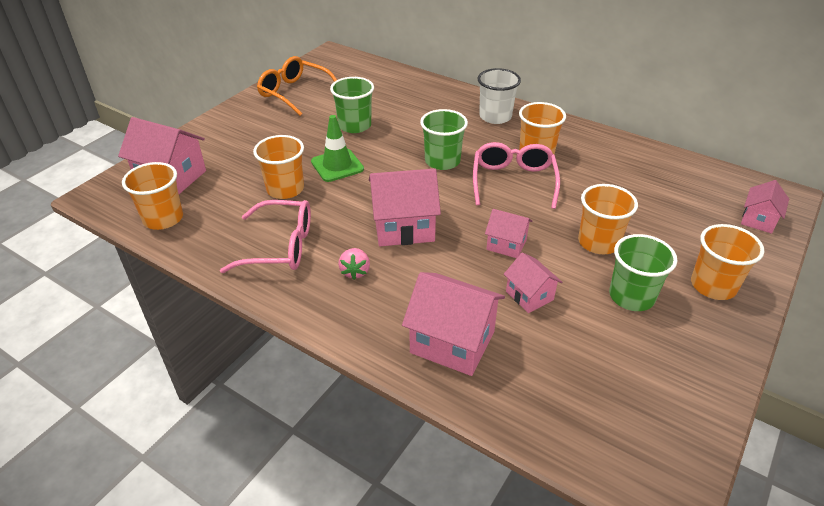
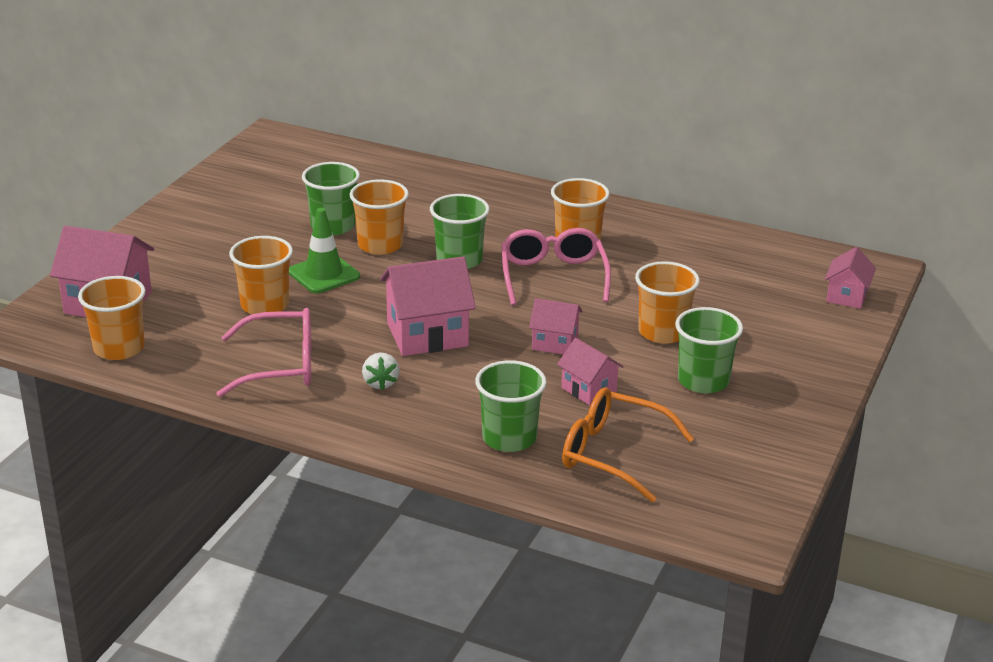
camera: 10 degrees left, 10 degrees down
orange glasses [257,56,337,116] -> orange glasses moved to [562,387,694,502]
pink strawberry [338,248,370,280] -> white strawberry [362,353,400,390]
pink house [402,272,505,376] -> green cup [475,360,546,452]
white cup [478,68,521,124] -> none
orange cup [691,224,764,300] -> orange cup moved to [350,179,409,255]

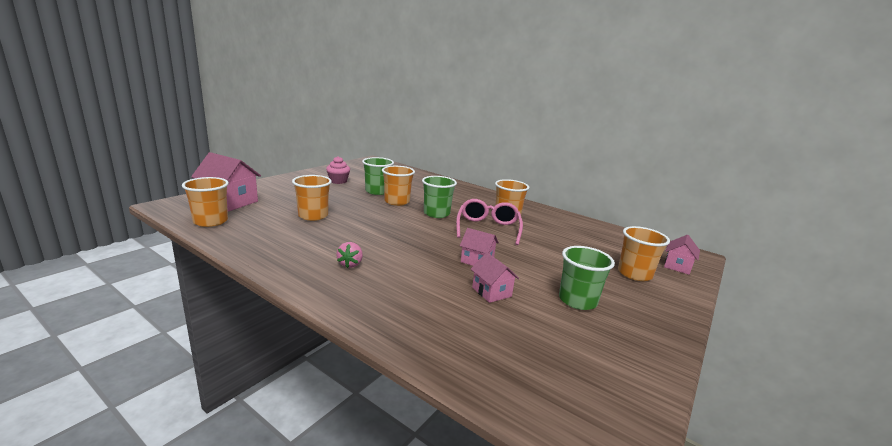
camera: 10 degrees right, 10 degrees down
pink glasses [216,308,311,397] -> none
green traffic cone [289,208,360,293] -> none
white strawberry [362,353,400,390] -> pink strawberry [336,242,363,268]
pink house [380,256,476,356] -> none
green cup [475,360,546,452] -> none
orange glasses [562,387,694,502] -> none
orange cup [635,261,700,344] -> orange cup moved to [618,226,670,281]
none -> pink cupcake [326,156,350,184]

